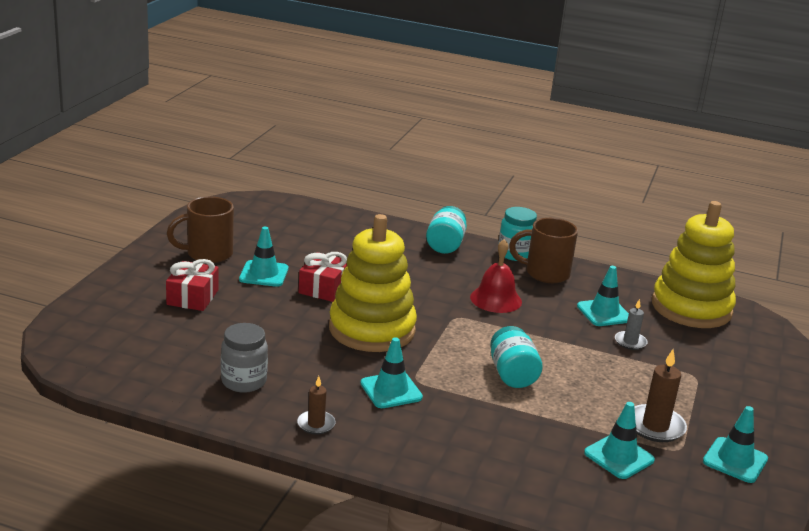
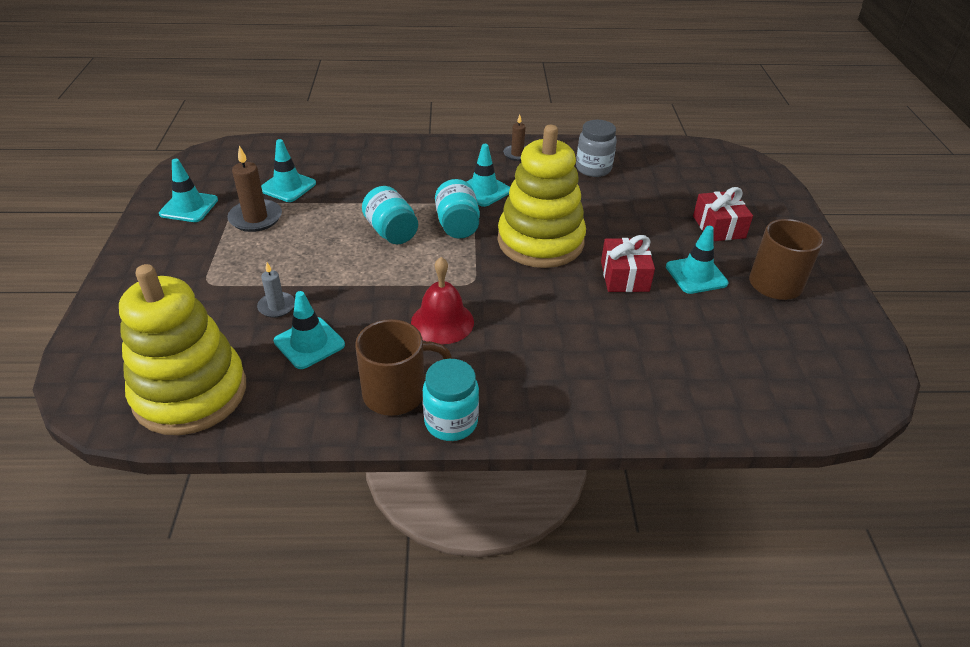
camera: 160 degrees right, 15 degrees up
turquoise jar [426,206,467,254] -> turquoise jar moved to [435,179,480,239]

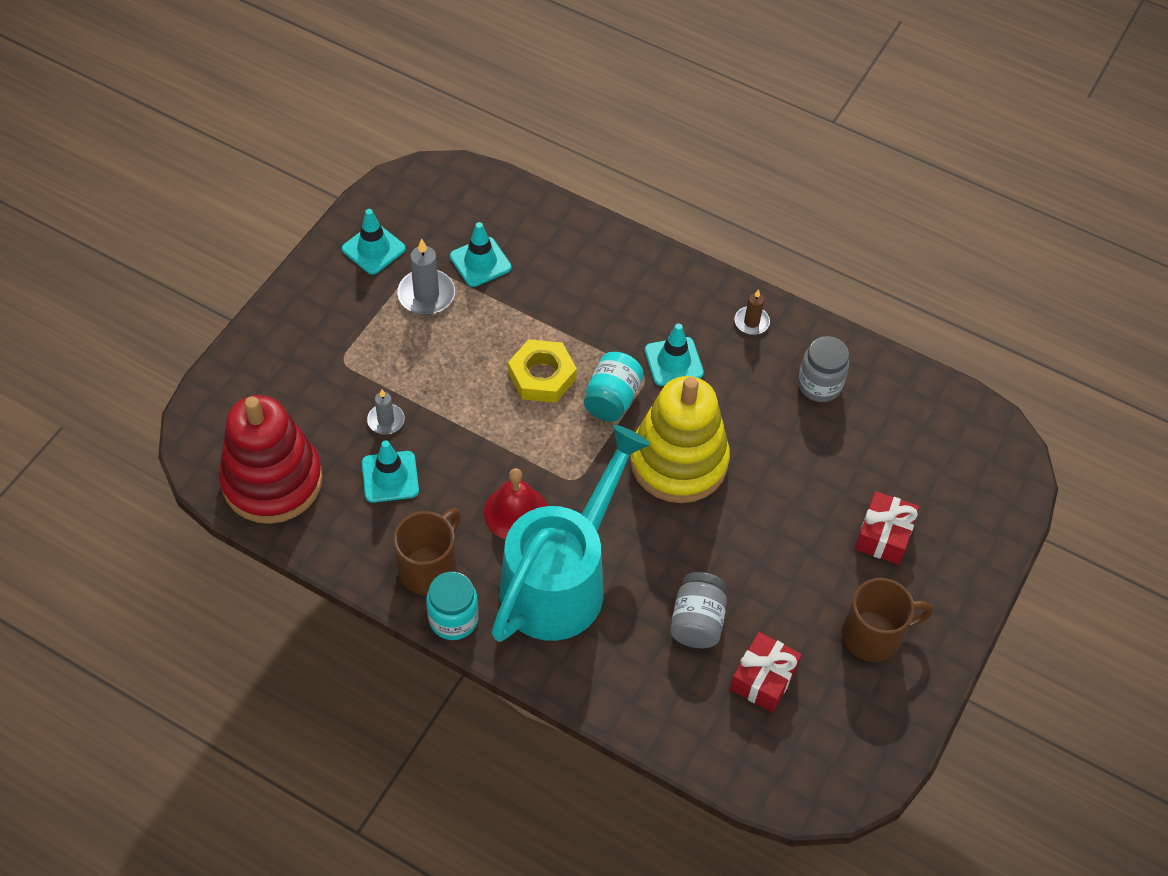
camera: 30 degrees right, 15 degrees up
yellow stacking toy [119,264,246,435] -> red stacking toy [219,395,323,524]
brown candle [227,146,282,232] -> grey candle [397,239,455,315]
brown mug [356,319,452,416] -> brown mug turned 75 degrees counterclockwise [393,508,461,595]
turquoise jar [362,186,418,244] -> yellow nut [508,339,577,403]
red gift [601,235,655,292] -> red gift moved to [730,632,802,713]
turquoise traffic cone [666,226,728,294] -> none
none -> turquoise watering can [492,425,651,642]
none -> grey jar [670,572,727,648]

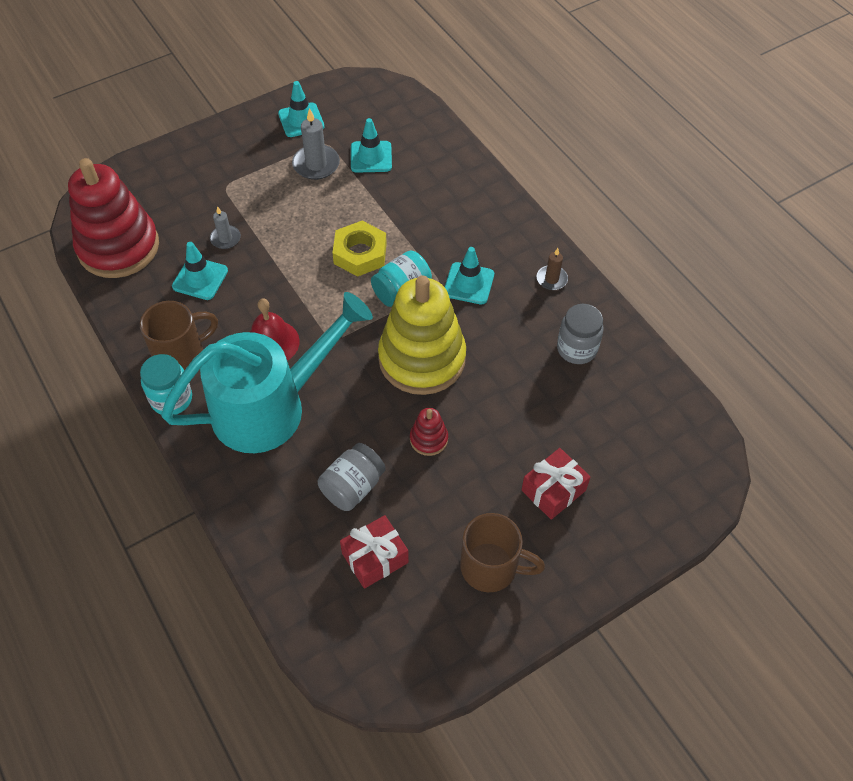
camera: 30 degrees right, 0 degrees up
none -> red stacking toy [410,408,448,456]

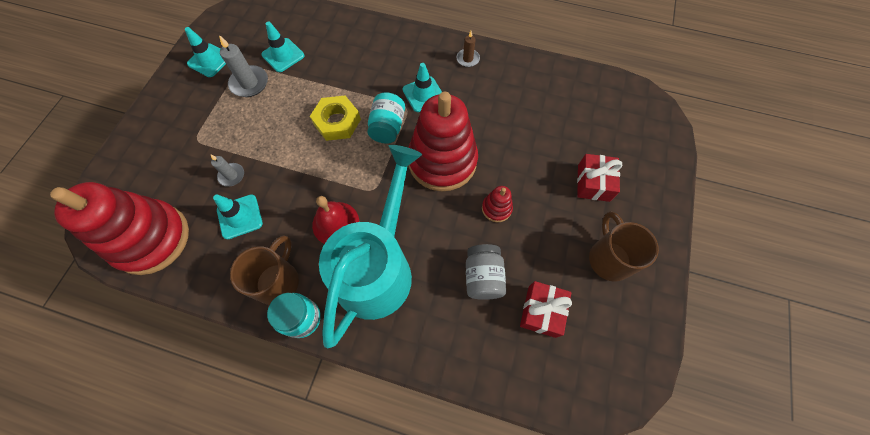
camera: 40 degrees left, 10 degrees up
yellow stacking toy [378,275,466,395] -> red stacking toy [408,92,478,191]
brown mug [460,513,545,592] -> brown mug turned 75 degrees counterclockwise [589,211,659,282]
grey jar [557,304,604,364] -> none

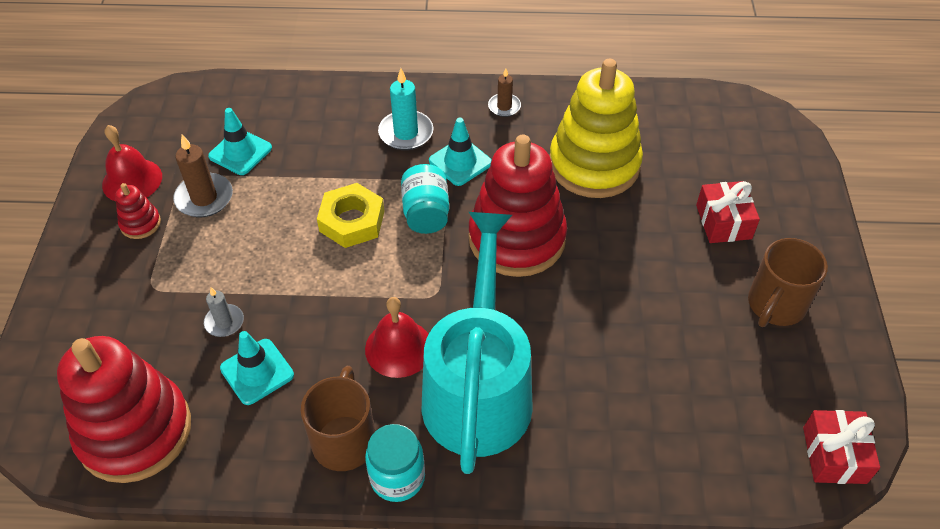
camera: 15 degrees left, 15 degrees down
turquoise traffic cone [185,27,226,77] -> red bell [102,125,162,202]
grey candle [219,35,268,97] -> brown candle [173,134,233,218]
grey jar [466,244,506,300] -> none
red stacking toy [482,186,513,222] -> red stacking toy moved to [115,183,161,239]
red gift [520,281,572,338] -> red gift moved to [803,410,880,484]
brown mug [589,211,659,282] -> brown mug turned 120 degrees counterclockwise [748,238,828,327]
none -> turquoise candle [378,68,433,150]
none -> yellow stacking toy [550,59,643,198]

